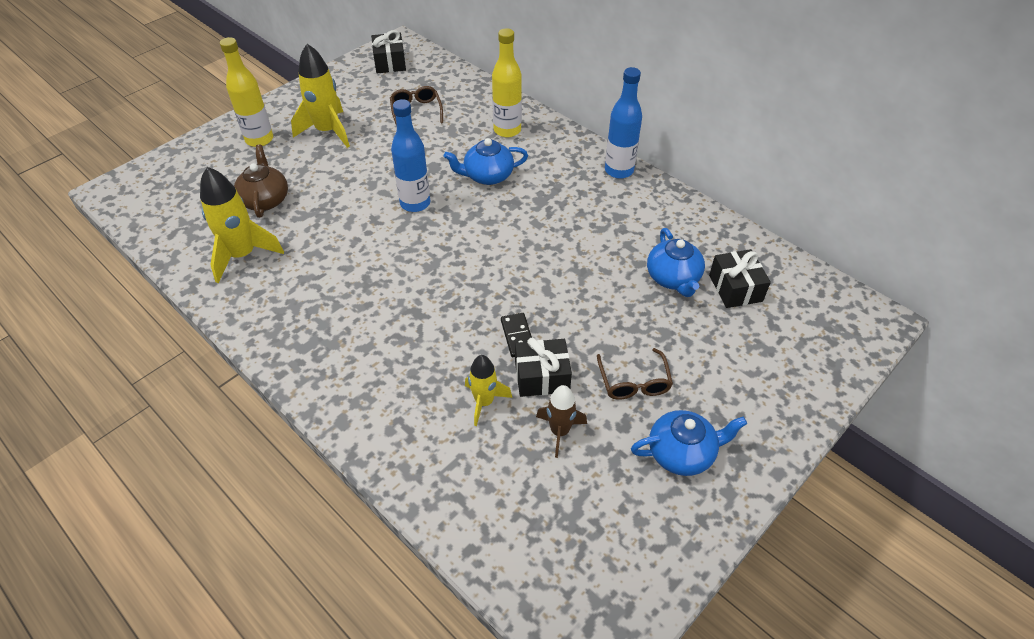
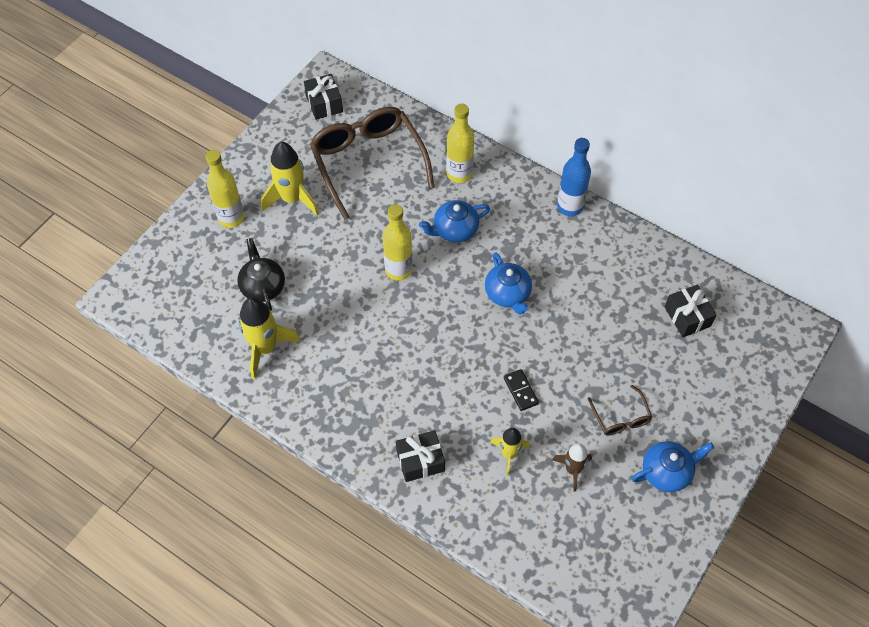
camera: 10 degrees left, 10 degrees up
brown teapot [234,145,288,218] -> black teapot [237,238,285,311]
brown glasses [390,86,443,126] -> brown glasses [310,107,435,220], size x2.22
blue bottle [391,99,430,212] -> yellow bottle [382,204,413,281]
black gift [515,338,572,397] -> black gift moved to [396,430,445,482]
blue teapot [647,228,705,297] -> blue teapot moved to [485,252,532,315]

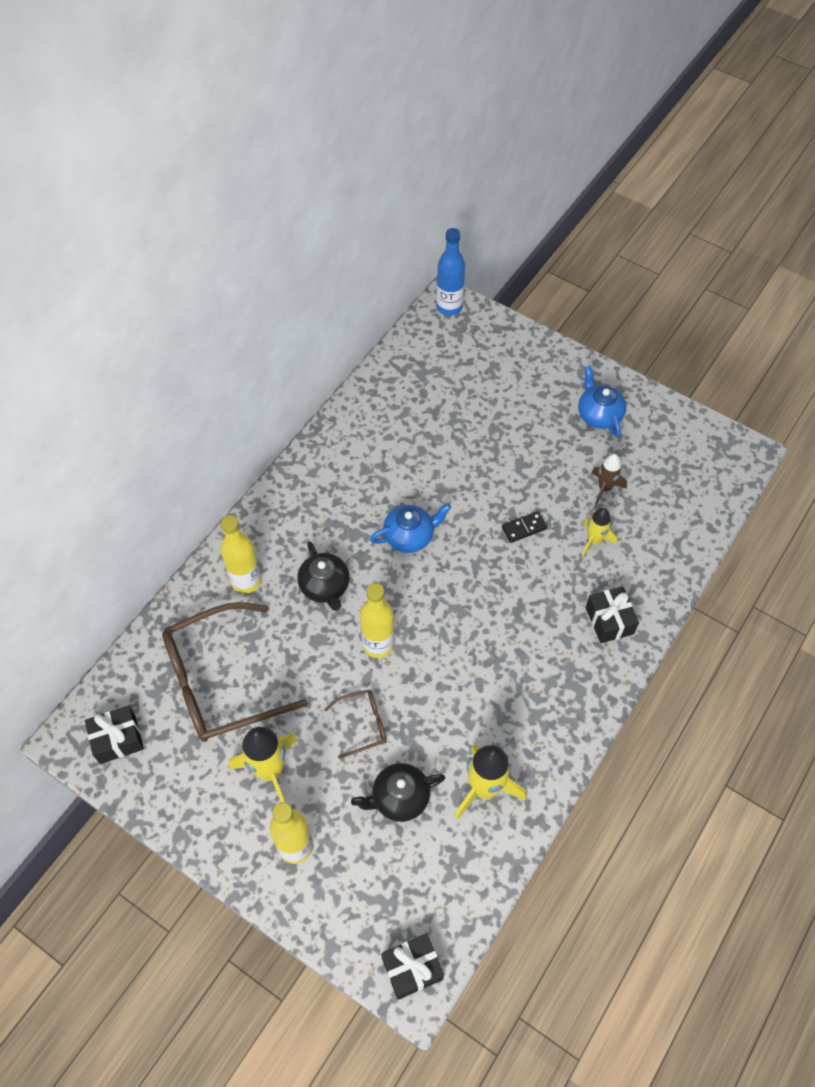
camera: 90 degrees left, 0 degrees up
blue teapot [419,200,490,242] -> black teapot [297,541,350,611]
blue bottle [557,138,591,216] -> blue bottle moved to [436,228,465,316]
brown glasses [588,385,653,436] -> brown glasses moved to [324,690,387,759]
black gift [665,285,717,337] -> black gift moved to [381,933,444,1000]

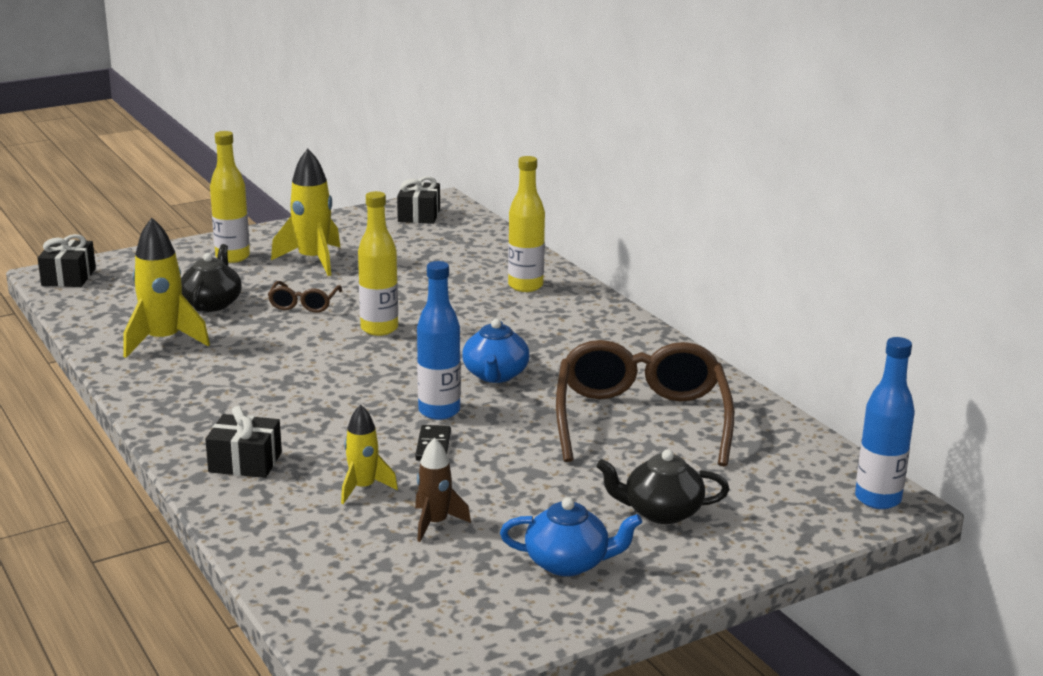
camera: 115 degrees right, 35 degrees down
brown glasses [162,602,308,742] -> brown glasses moved to [556,340,734,467]
black teapot [297,541,350,611] -> black teapot moved to [596,449,730,524]
none -> blue bottle [417,261,461,420]

